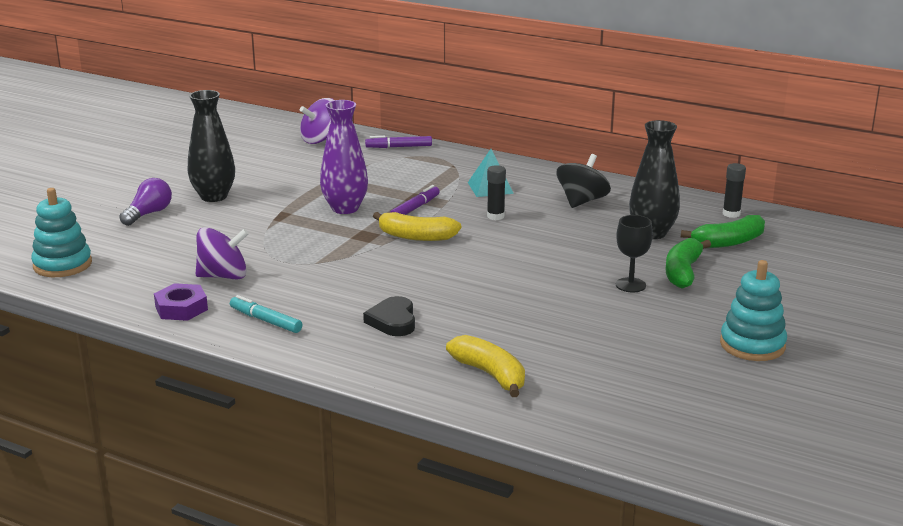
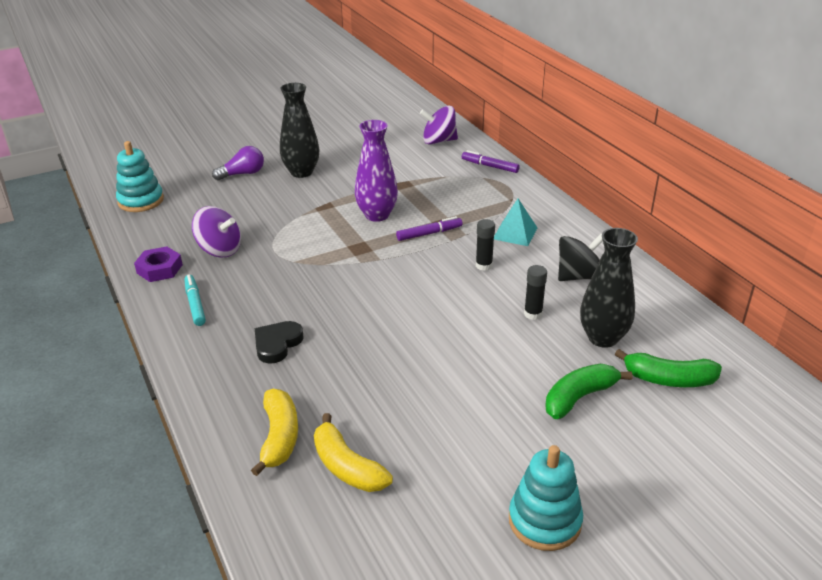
camera: 35 degrees right, 10 degrees up
yellow banana [373,212,461,241] -> yellow banana moved to [314,413,393,492]
black goblet [616,215,653,292] -> none
black glue stick [723,163,746,218] -> black glue stick moved to [524,265,547,320]

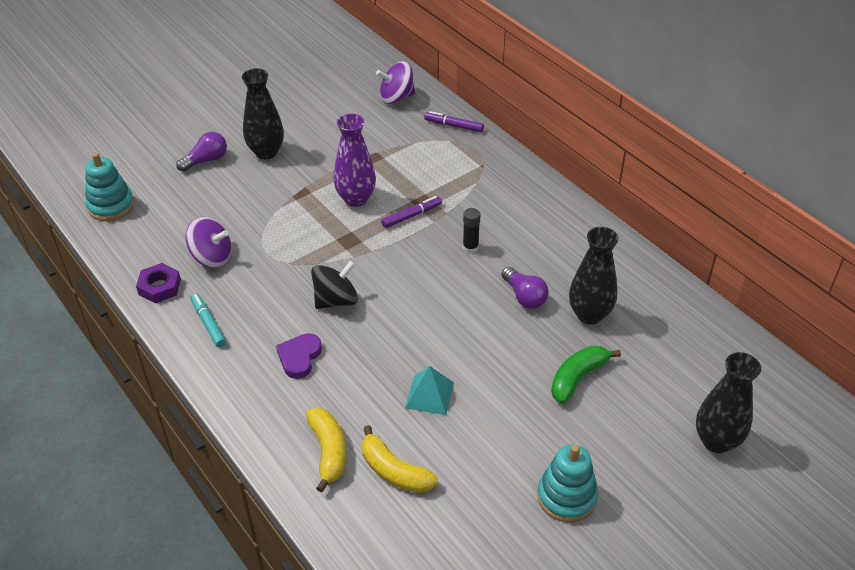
camera: 10 degrees left, 10 degrees up
black heart [255,321,303,364] -> purple heart [276,333,322,379]
turquoise pyramid [494,199,537,246] -> turquoise pyramid moved to [405,366,454,415]
black glue stick [524,265,547,320] -> purple light bulb [502,267,548,309]
black spinning top [558,234,603,281] -> black spinning top moved to [311,261,358,309]
green banana [615,349,722,387] -> none
none -> black vase [696,352,761,453]

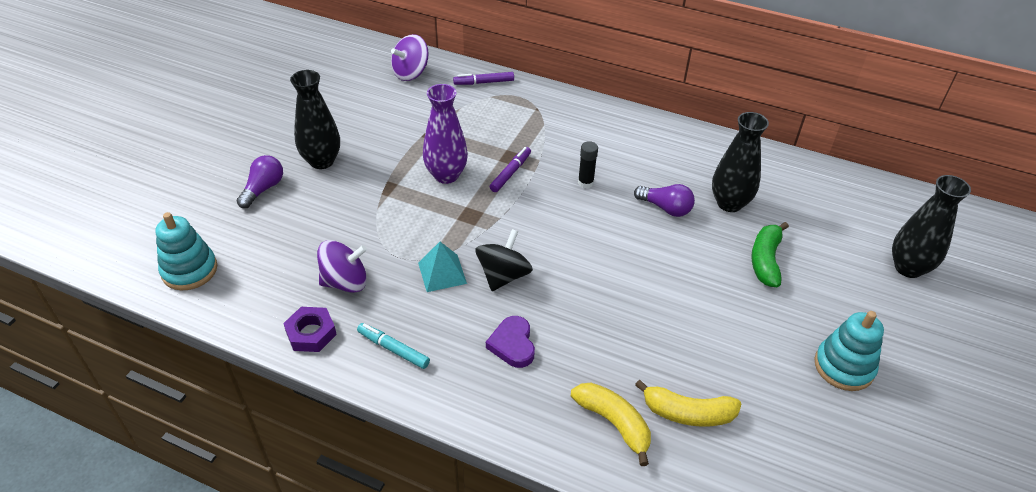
camera: 30 degrees left, 0 degrees up
turquoise pyramid [405,366,454,415] -> turquoise pyramid moved to [418,242,467,292]

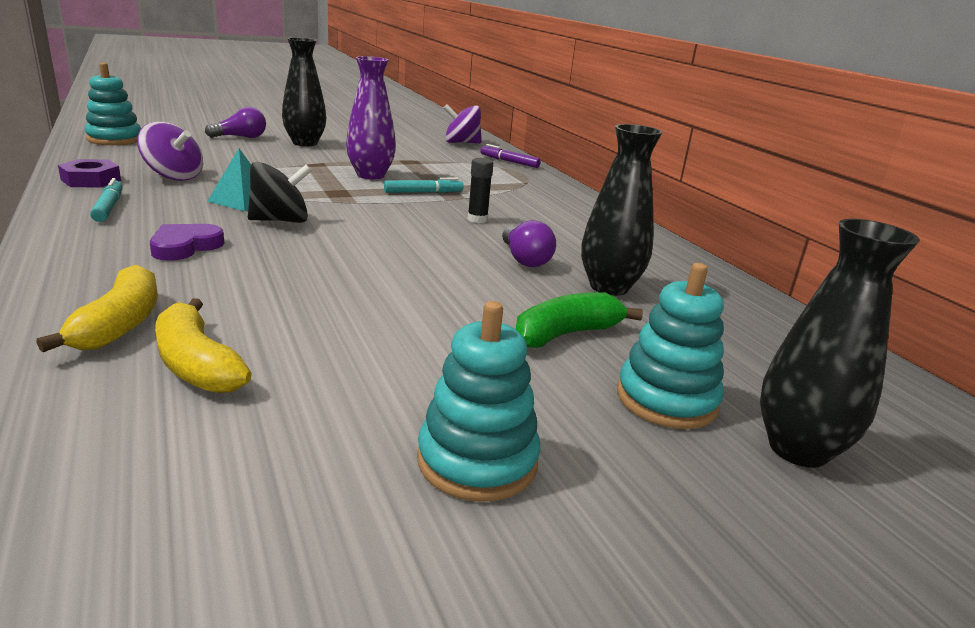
camera: 40 degrees right, 20 degrees down
purple marker [490,147,531,192] -> turquoise marker [384,178,464,193]
none -> turquoise stacking toy [617,263,724,429]

